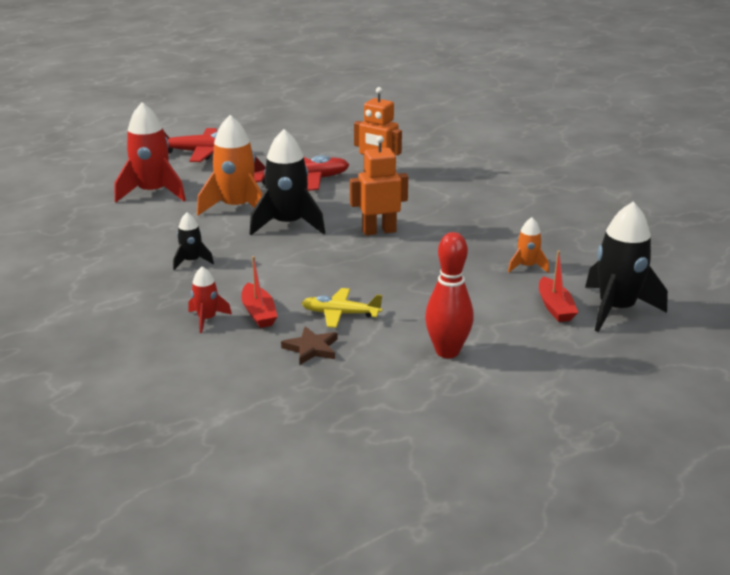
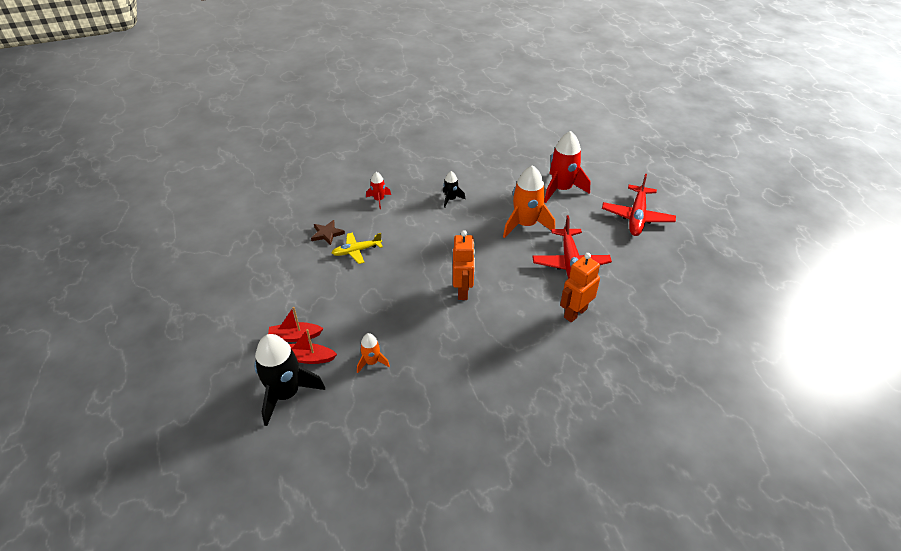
camera: 105 degrees right, 15 degrees up
red boat [241,256,277,328] -> red boat moved to [268,307,323,342]
black rocket [250,129,325,235] -> none
yellow plane [301,288,382,328] -> yellow plane turned 135 degrees counterclockwise [332,232,383,264]
red bowling pin [425,232,474,358] -> none

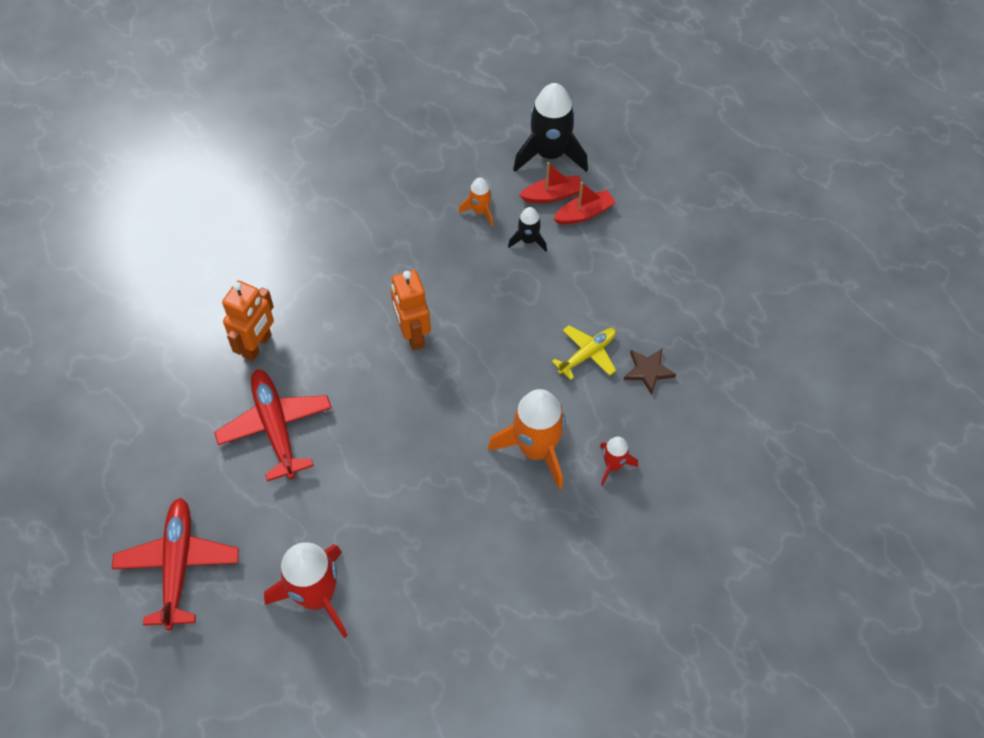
camera: 160 degrees right, 15 degrees up
black rocket [443,171,466,208] -> black rocket moved to [508,207,547,252]
orange rocket [503,165,555,238] -> orange rocket moved to [488,389,566,490]

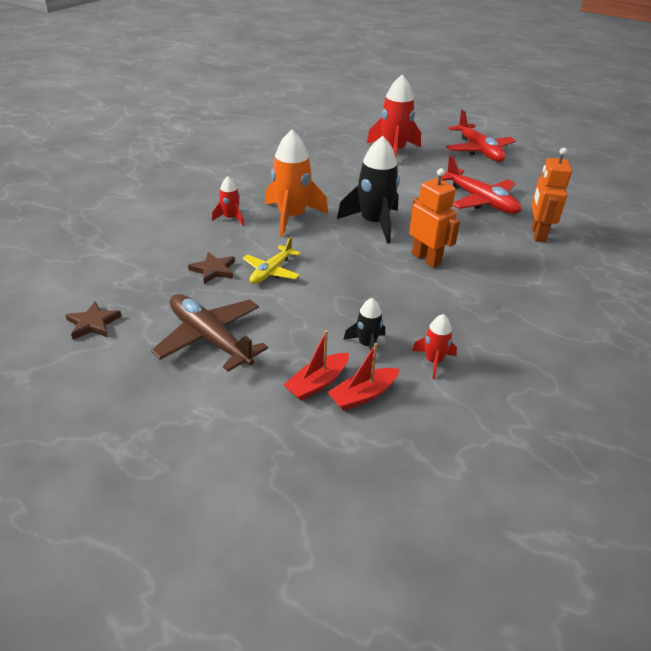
camera: 160 degrees right, 20 degrees down
orange rocket [459,177,493,226] -> red rocket [412,314,457,379]
black rocket [513,83,588,172] -> black rocket moved to [337,136,400,244]
none -> brown star [65,301,122,340]
none -> brown plane [151,294,268,372]

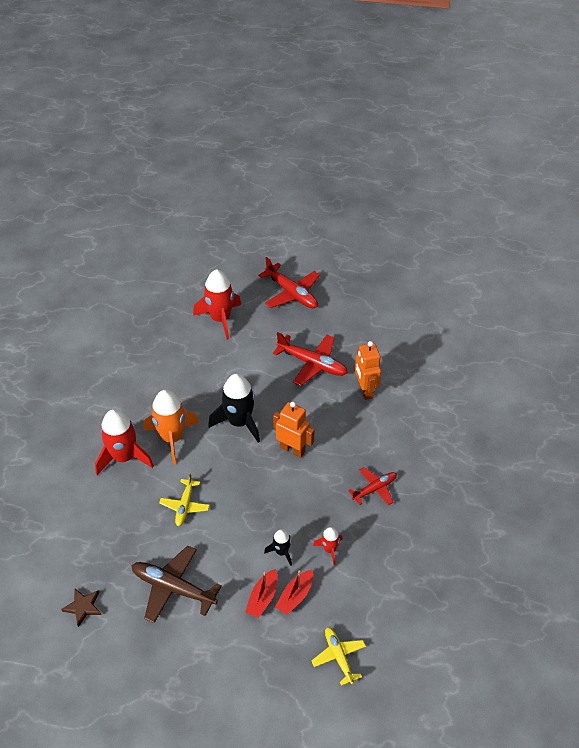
camera: 20 degrees left, 10 degrees up
brown star [188,252,235,284] -> none
red rocket [212,176,244,226] -> red rocket [95,409,154,475], size x1.99
none -> yellow plane [311,627,366,686]
none -> red plane [348,467,397,505]

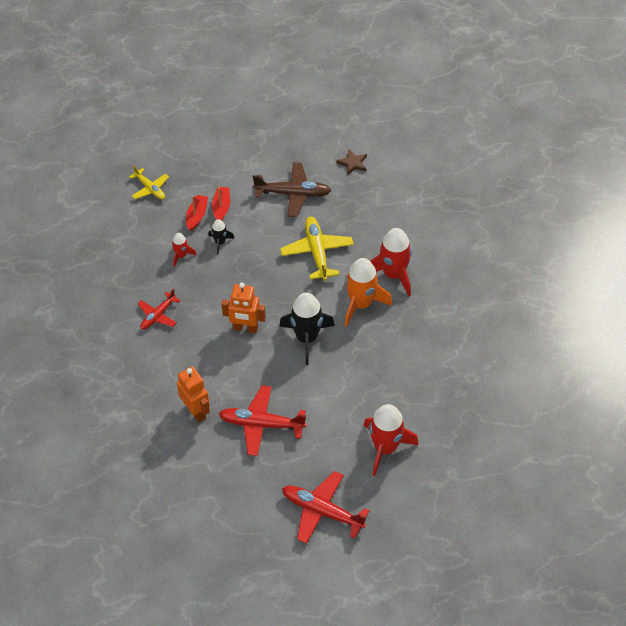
camera: 160 degrees right, 5 degrees up
yellow plane [159,473,210,526] -> yellow plane [280,216,354,281], size x1.62

